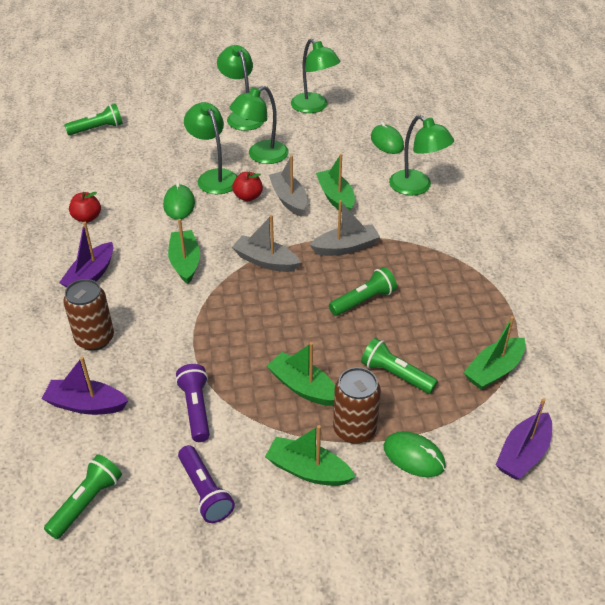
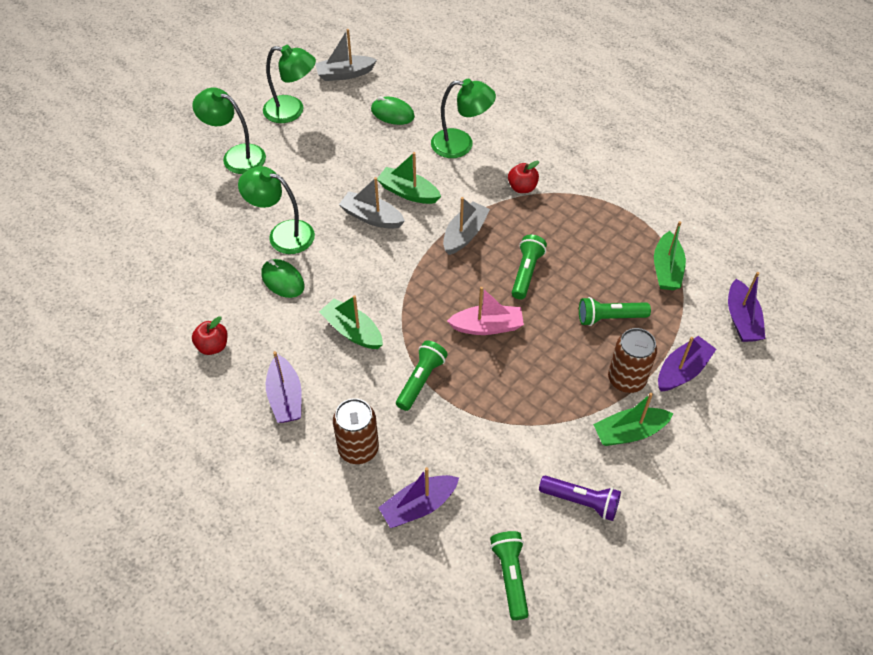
camera: 40 degrees left, 10 degrees up
green flashlight [64,104,123,135] -> green flashlight moved to [396,340,448,411]
purple flashlight [176,364,210,442] -> none
green lamp [229,85,288,164] -> none
red apple [232,171,263,201] -> red apple moved to [508,161,539,193]
grey boat [232,215,301,272] -> grey boat moved to [315,29,377,81]
green boat [267,342,335,406] -> none
green mouse [384,431,446,477] -> purple boat [658,336,716,392]
none -> pink boat [447,287,524,335]

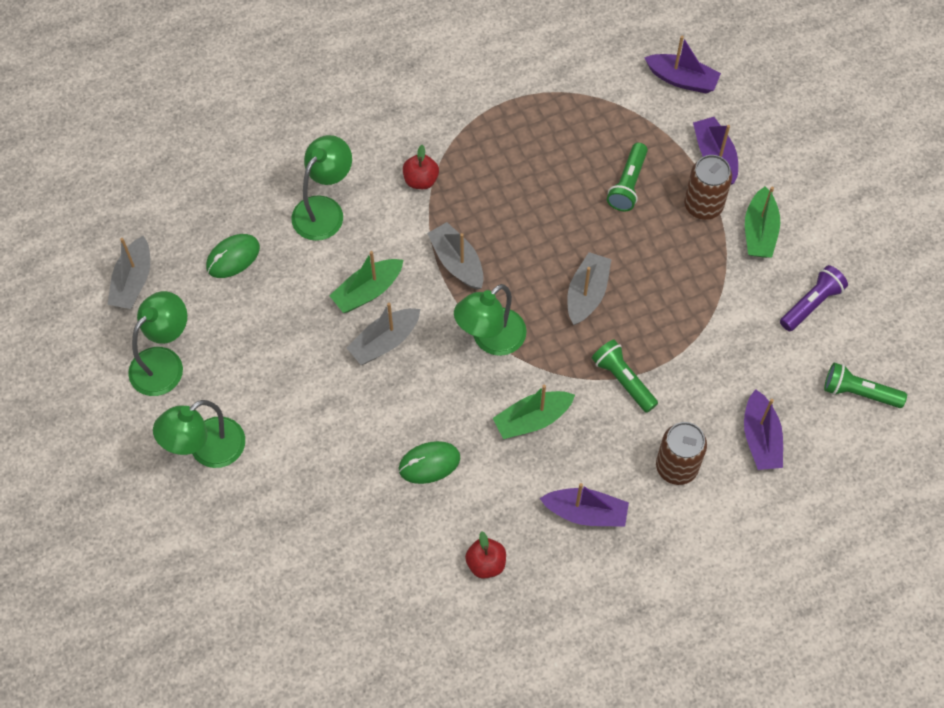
camera: 65 degrees left, 10 degrees up
green lamp [238,166,315,254] -> green lamp moved to [454,284,527,356]
pink boat [447,287,524,335] -> grey boat [567,252,612,325]
green flashlight [512,235,547,299] -> none
green boat [654,221,686,290] -> none

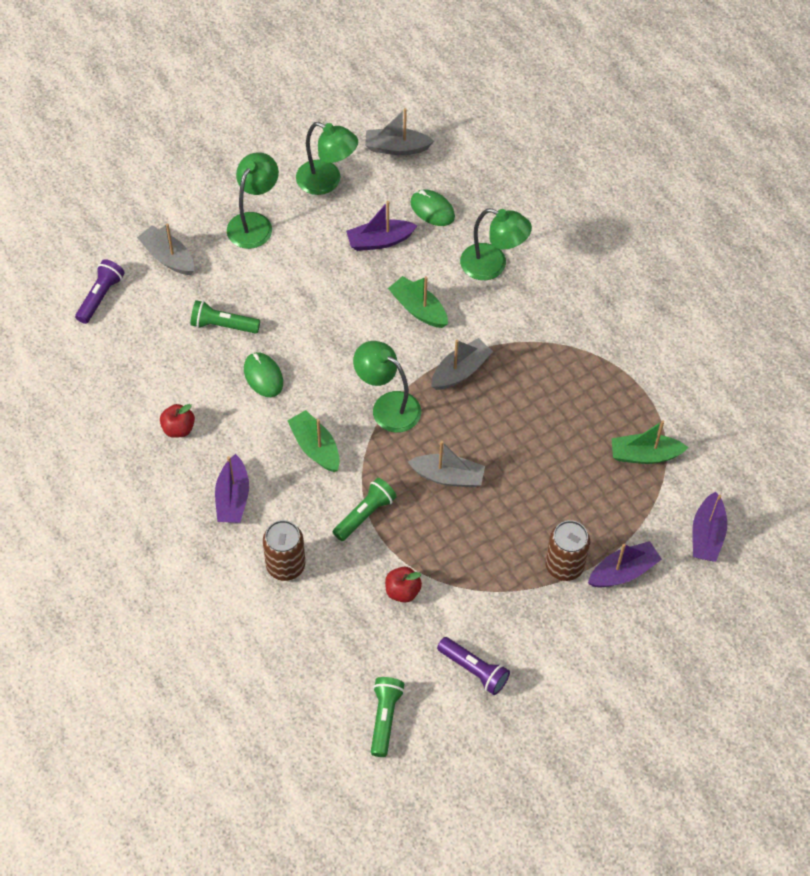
camera: 80 degrees right, 5 degrees down
green lamp [153,400,245,468] -> green lamp turned 75 degrees clockwise [227,152,279,249]
grey boat [346,303,420,365] -> grey boat moved to [137,223,194,275]
red apple [403,145,439,189] -> red apple moved to [385,567,422,603]
green flashlight [607,143,648,211] -> green flashlight moved to [190,300,260,334]
purple boat [744,389,783,470] -> purple boat moved to [346,201,418,251]
green boat [745,186,780,258] -> green boat moved to [611,420,689,464]
none -> purple flashlight [75,259,125,324]

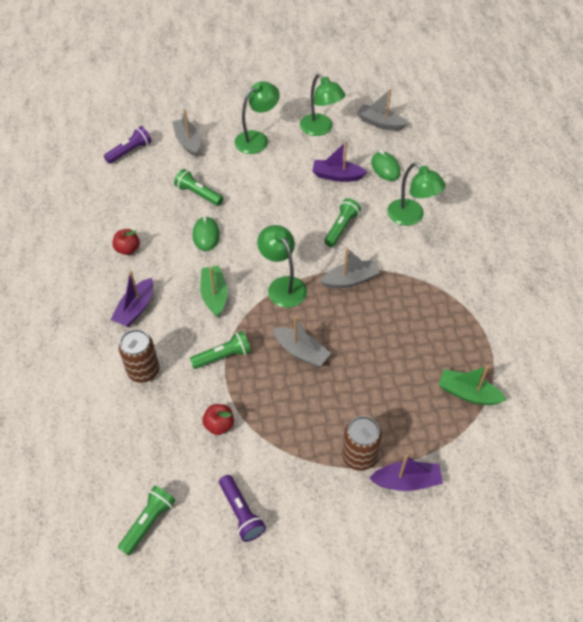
camera: 25 degrees right, 5 degrees down
green boat [388,276,448,328] -> green flashlight [324,198,361,247]
purple boat [692,492,727,562] -> none

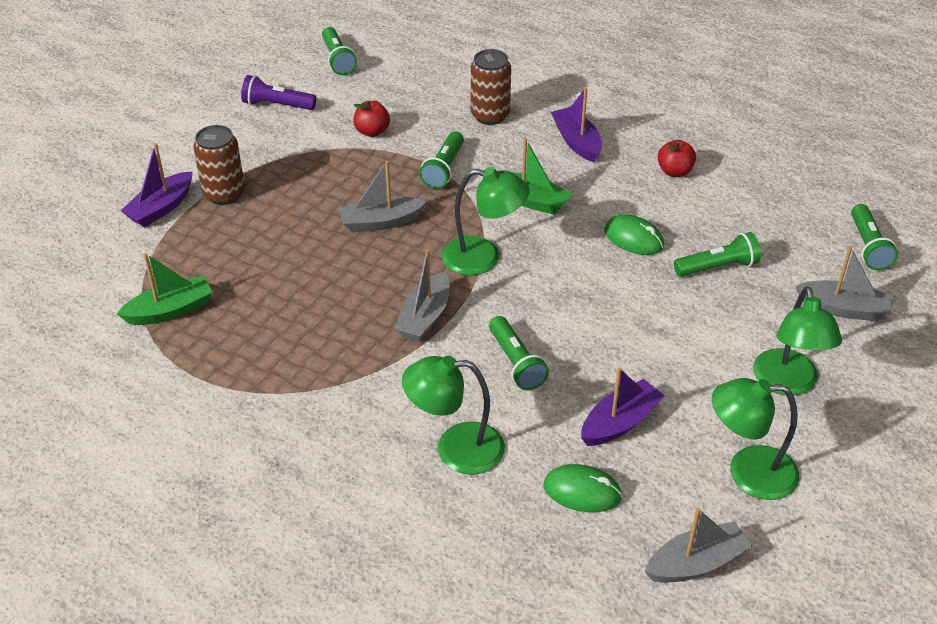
camera: 130 degrees right, 10 degrees down
purple flashlight [104,126,152,164] -> green flashlight [851,204,898,270]

